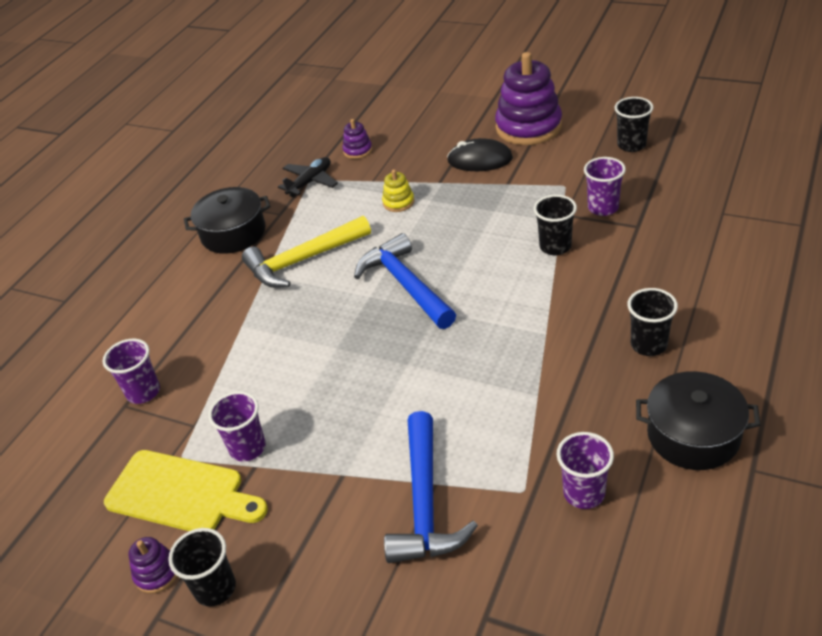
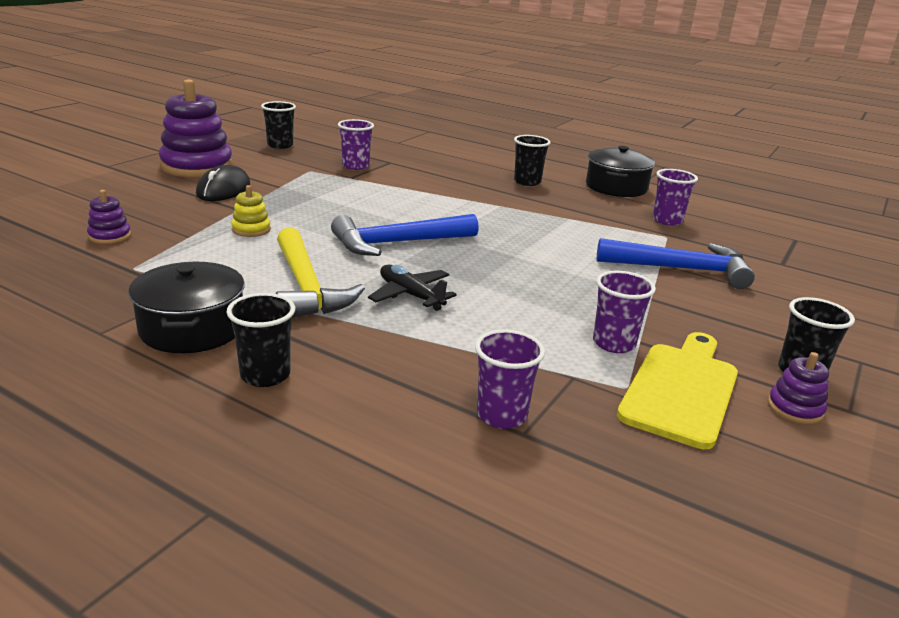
camera: 90 degrees left, 15 degrees down
black plane [278,157,338,197] -> black plane moved to [368,265,457,311]
black cup [534,195,577,255] -> black cup moved to [226,293,295,387]

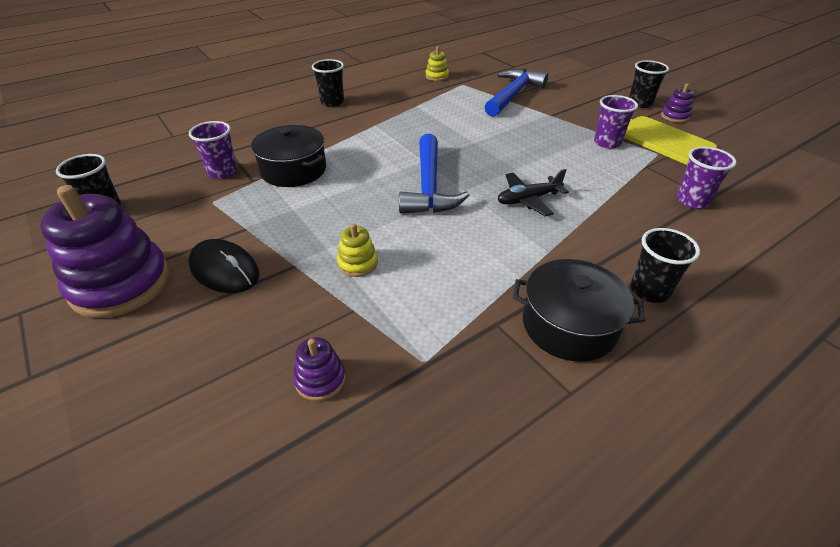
camera: 65 degrees left, 15 degrees up
yellow hammer [276,227,365,318] -> none
black pot [586,146,655,197] -> black pot moved to [251,125,326,187]
purple cup [652,169,698,226] -> yellow stacking toy [425,46,449,81]

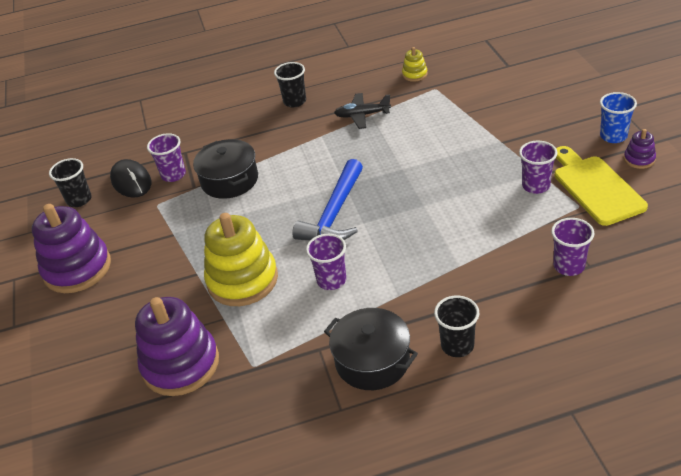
camera: 25 degrees right, 0 degrees up
black mouse [188,239,259,293] -> black mouse moved to [110,159,152,198]
purple stacking toy [293,337,346,401] -> purple stacking toy [135,297,219,396], size x2.22
yellow stacking toy [337,223,378,277] -> yellow stacking toy [204,213,278,306], size x2.22
blue hammer [485,69,548,117] -> none
black plane [497,169,569,216] -> black plane moved to [334,93,391,129]
black cup [629,60,669,108] -> blue cup [600,92,637,143]
none -> purple cup [306,234,346,290]

